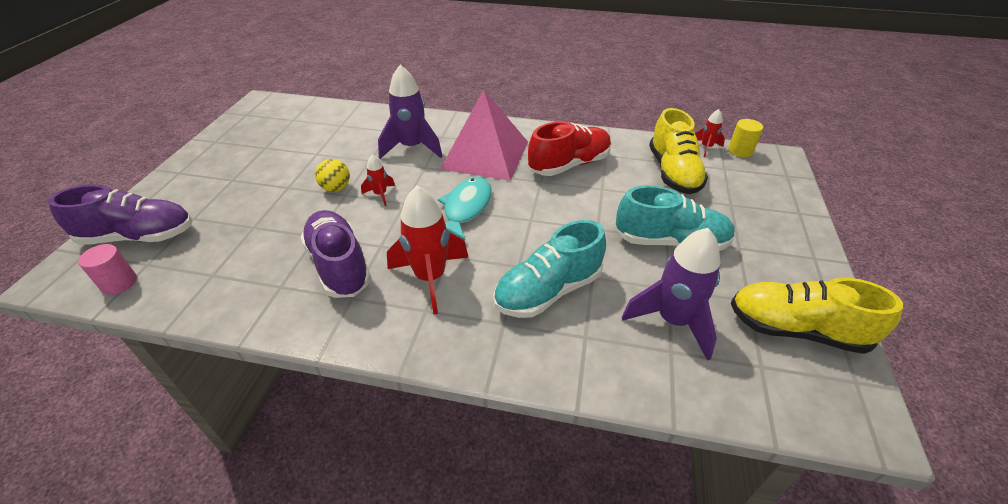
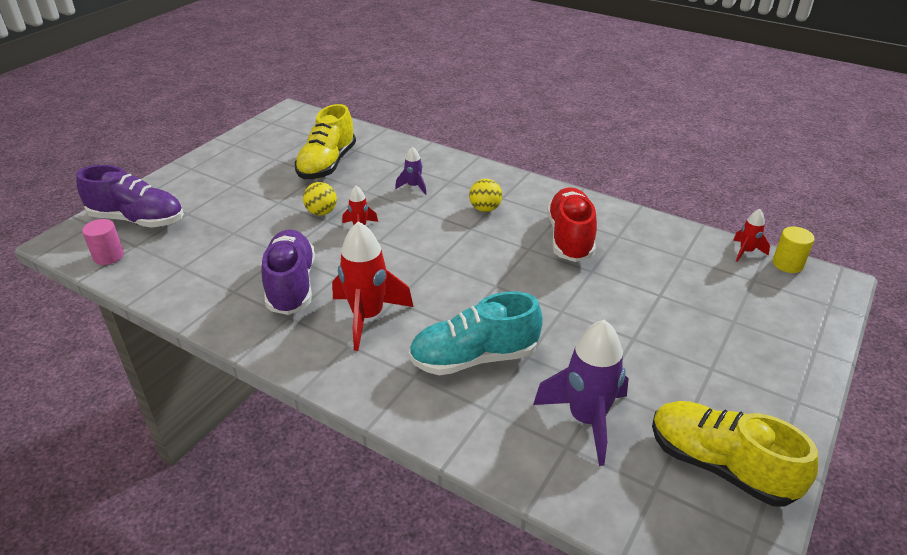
camera: 20 degrees right, 5 degrees down
purple rocket [378,65,443,159] -> purple rocket [395,146,427,195], size x0.50
turquoise fish [438,177,492,241] -> none
pink pyramid [440,90,528,181] -> yellow ball [469,179,502,212]
red shoe [528,122,612,176] -> red shoe turned 75 degrees counterclockwise [547,187,597,262]
turquoise shoe [616,186,735,251] -> none
yellow shoe [649,108,708,194] -> yellow shoe moved to [295,104,356,179]

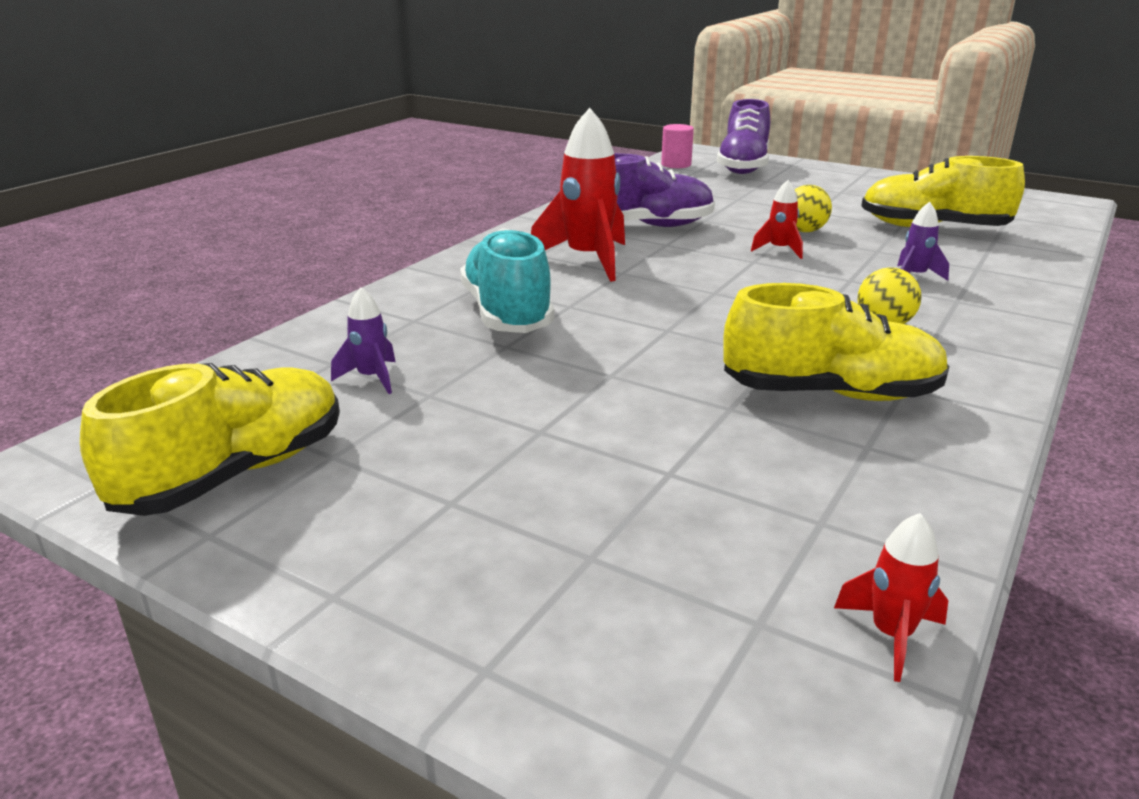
camera: 90 degrees right, 10 degrees down
purple rocket [533,320,629,466] -> purple rocket [331,287,396,394], size x0.50
red shoe [547,187,597,262] -> yellow shoe [723,283,949,401]
yellow cylinder [773,226,815,273] -> none

